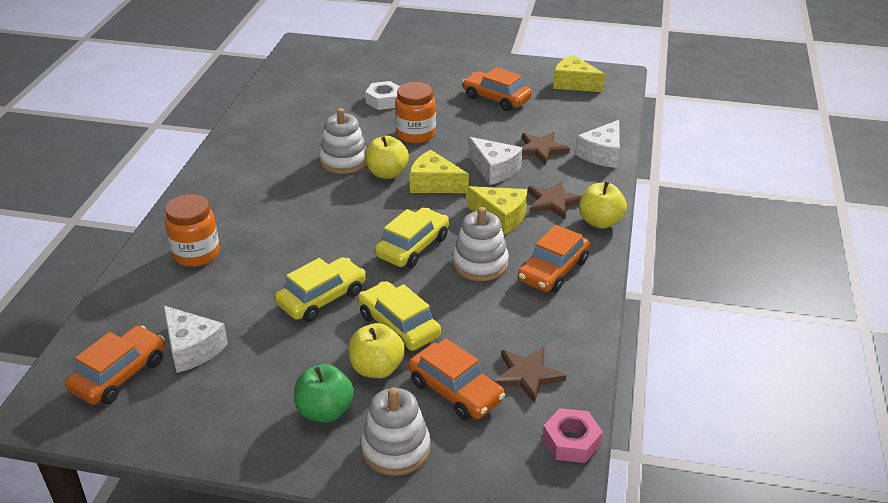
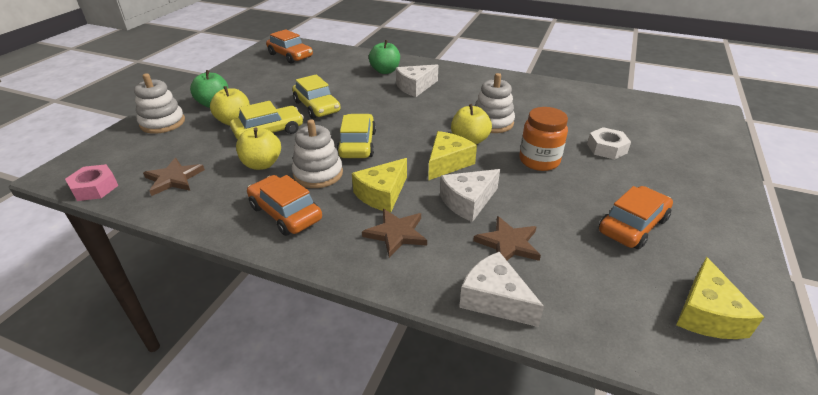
camera: 100 degrees right, 0 degrees up
white cheese [163,306,228,373] -> white cheese moved to [396,64,438,97]
orange jar [165,194,220,267] -> green apple [369,40,400,74]
yellow car [375,208,449,268] -> yellow car turned 135 degrees counterclockwise [336,114,376,158]
orange car [408,338,505,421] -> none
yellow cheese [553,55,605,92] -> yellow cheese turned 150 degrees clockwise [676,257,764,339]
yellow apple [579,181,627,229] -> yellow apple moved to [236,127,281,170]

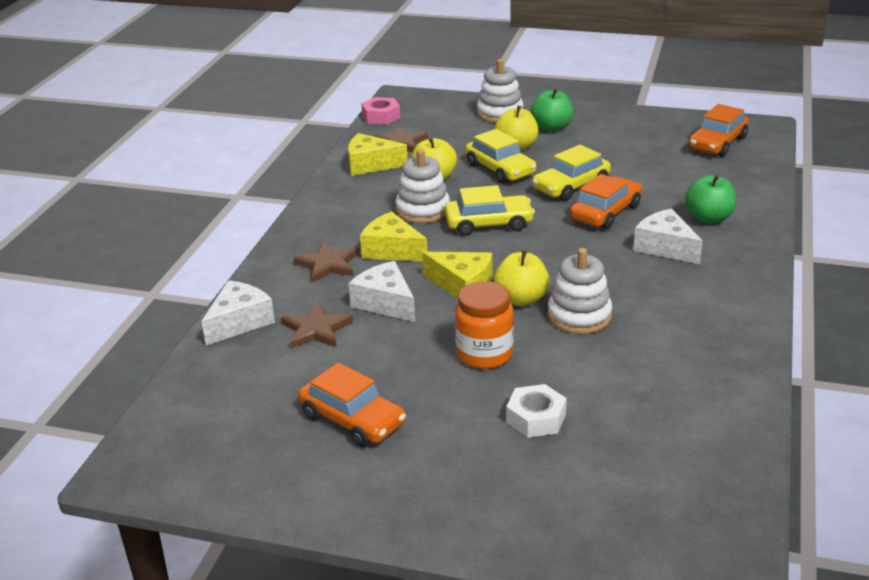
camera: 85 degrees right, 5 degrees down
orange car [247,175,322,236] -> orange car moved to [570,174,642,230]
yellow cheese [676,257,764,339] -> yellow cheese moved to [348,133,408,176]

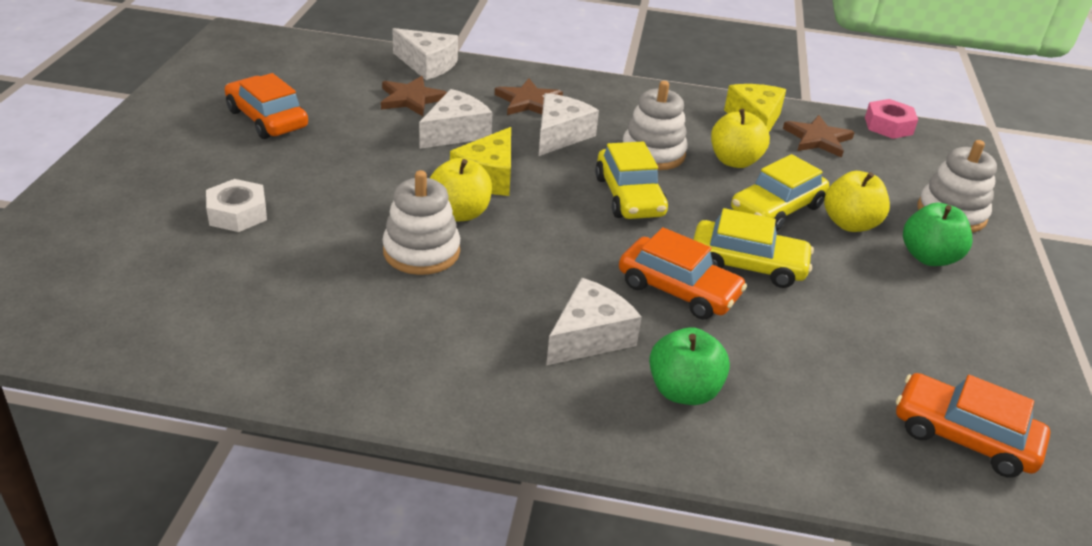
camera: 80 degrees right, 5 degrees up
orange car [298,363,406,447] -> orange car turned 105 degrees clockwise [225,73,308,139]
yellow cheese [360,211,428,261] -> white cheese [539,93,599,156]
orange jar [455,281,514,369] -> none
yellow car [532,145,611,201] -> yellow car turned 150 degrees clockwise [693,208,814,288]

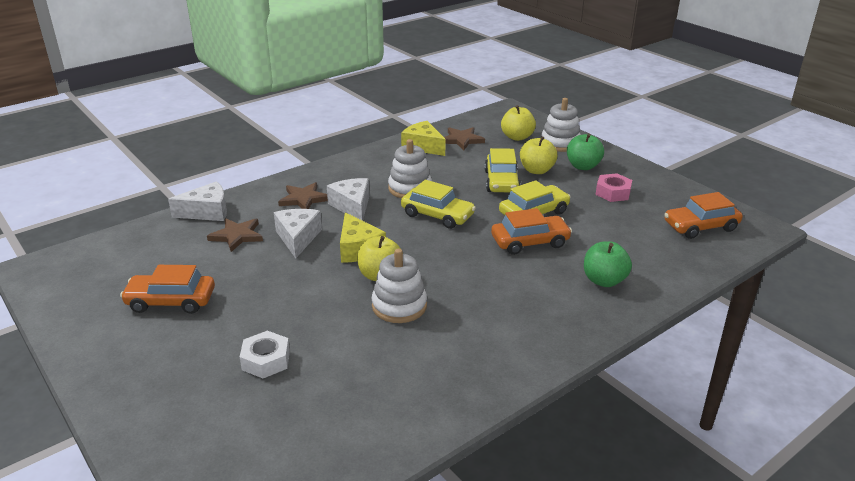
camera: 45 degrees left, 5 degrees down
white cheese [546,278,642,365] -> none
yellow apple [711,109,770,168] -> yellow apple moved to [501,105,536,141]
pink nut [865,99,918,139] -> pink nut moved to [595,173,632,202]

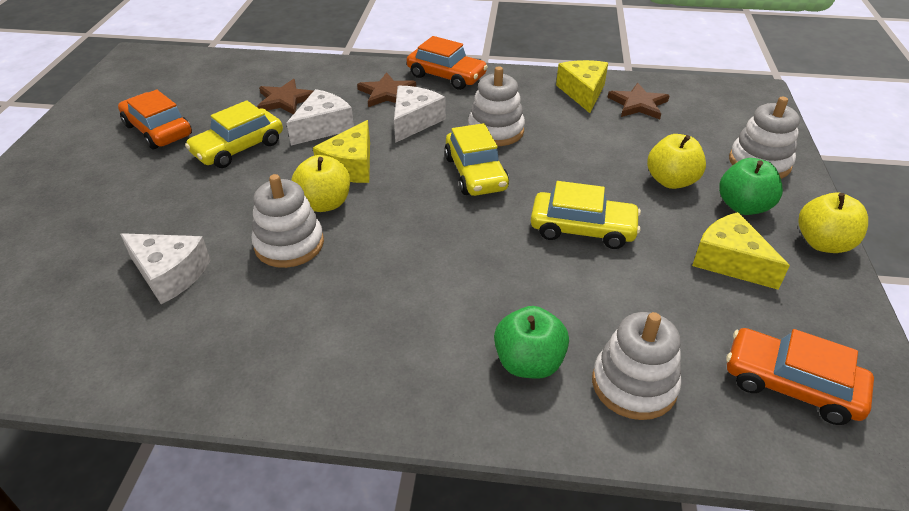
camera: 45 degrees right, 10 degrees up
white cheese [168,181,227,221] -> white cheese moved to [120,233,211,304]
white nut [240,331,290,378] -> none
yellow car [484,148,521,192] -> yellow car moved to [185,100,283,168]
orange car [491,208,572,255] -> orange car moved to [407,36,488,90]
yellow apple [501,105,536,141] -> yellow apple moved to [799,193,868,253]
pink nut [595,173,632,202] -> yellow cheese [692,212,790,290]
none -> white stacking toy [592,312,681,420]

